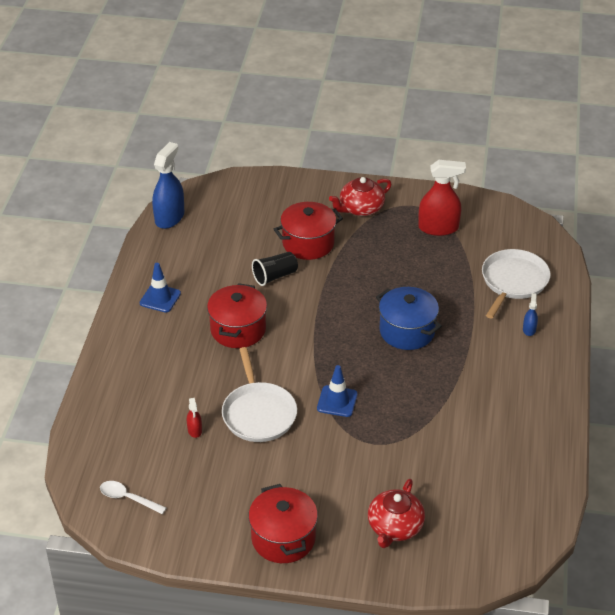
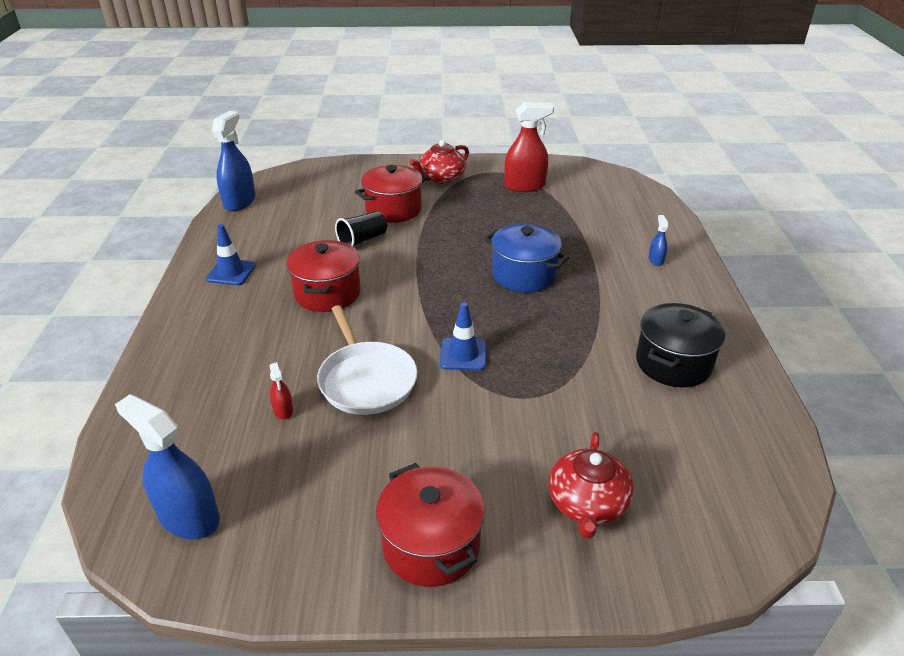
camera: 10 degrees left, 5 degrees down
white spoon [100,481,166,514] -> blue spray bottle [115,394,220,539]
white pan [482,249,551,319] -> none
none -> black pot [636,303,725,387]

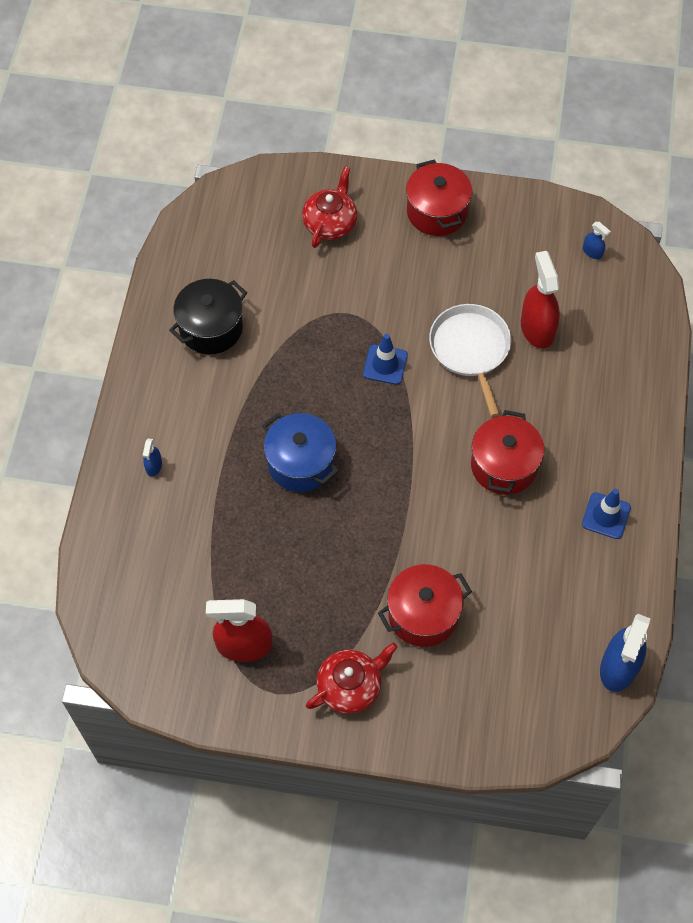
camera: 170 degrees left, 25 degrees up
blue spray bottle [115,394,220,539] -> blue spray bottle [583,222,611,259], size x0.47
red spray bottle [270,362,293,420] -> red spray bottle [521,251,560,349], size x2.14
black cup [335,211,387,246] -> none

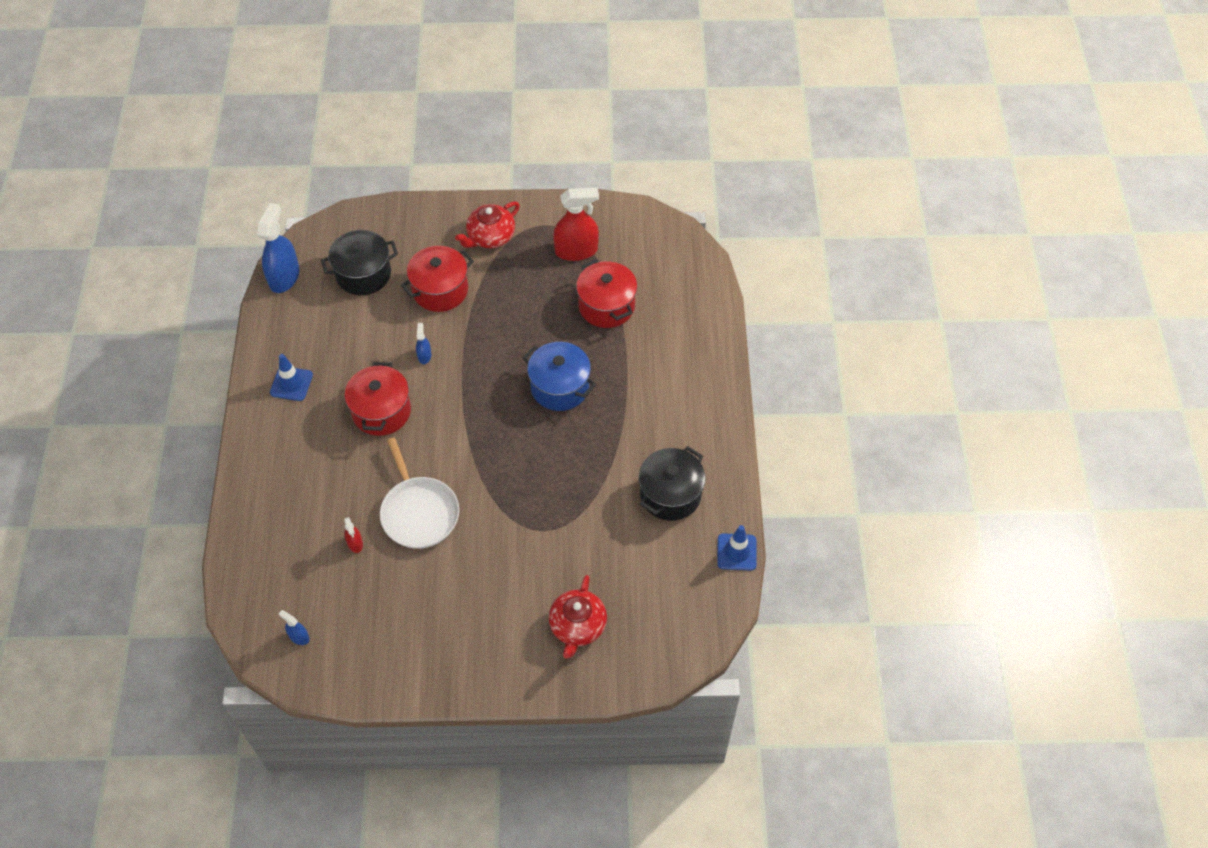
camera: 170 degrees right, 5 degrees down
blue spray bottle [143,439,162,476] -> blue spray bottle moved to [416,323,431,364]
blue traffic cone [363,334,408,385] -> blue traffic cone moved to [717,525,757,571]
red pot [406,160,472,236] -> red pot moved to [576,259,637,328]
red spray bottle [521,251,560,349] -> red spray bottle [344,517,363,553], size x0.47
none -> black pot [321,230,398,295]

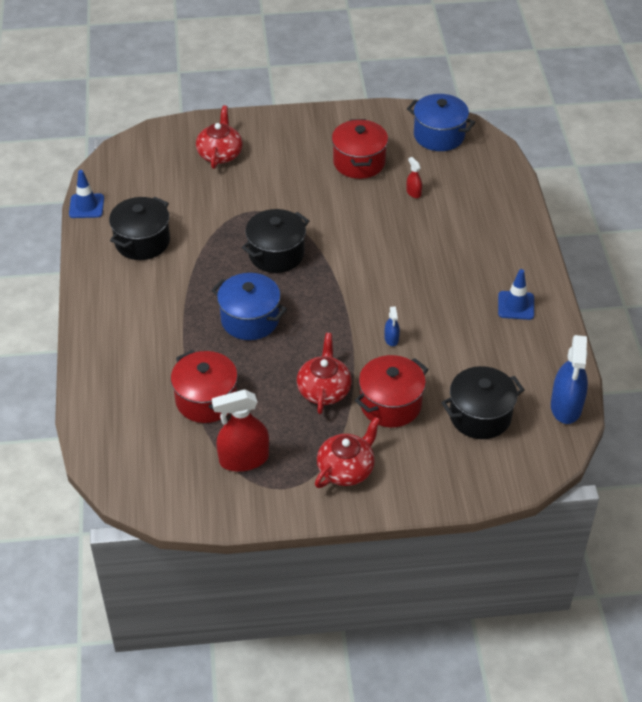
camera: 175 degrees right, 10 degrees down
blue spray bottle [279,610,309,645] -> blue pot [407,94,475,151]
red pot [345,362,411,436] -> red pot moved to [332,119,388,179]
white pan [380,438,459,549] -> none
none -> black pot [242,209,309,273]
none -> red teapot [297,333,352,414]

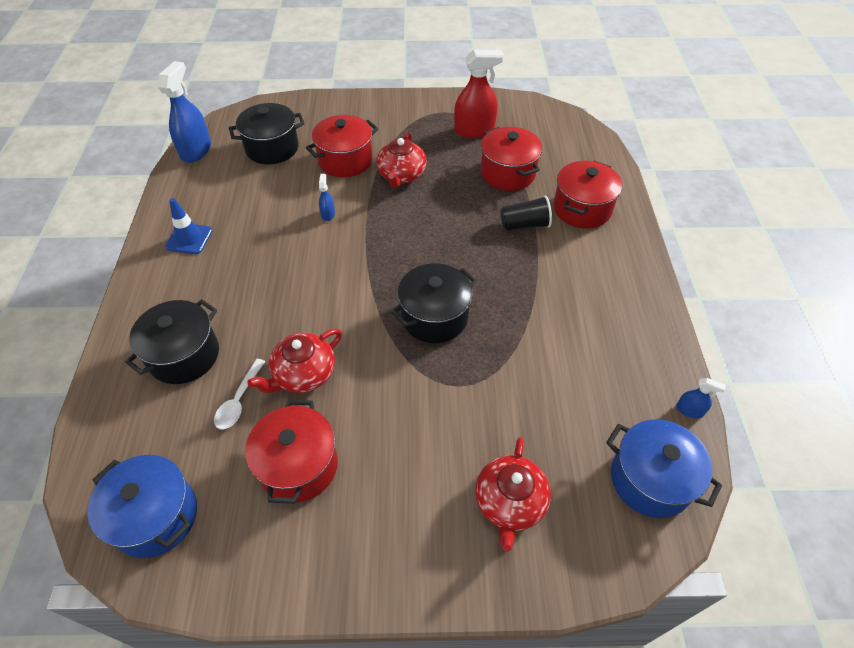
camera: 175 degrees left, 5 degrees up
blue traffic cone [69,170,104,218] -> blue spray bottle [676,378,726,419]
black pot [109,197,170,260] -> black pot moved to [125,299,219,384]
blue pot [211,273,287,340] -> blue pot moved to [606,419,722,518]
red teapot [315,417,381,488] -> red teapot moved to [247,329,342,393]
red spray bottle [406,157,422,198] -> white spoon [214,359,265,430]
none -> black cup [501,196,552,231]
none -> red pot [553,161,622,229]

